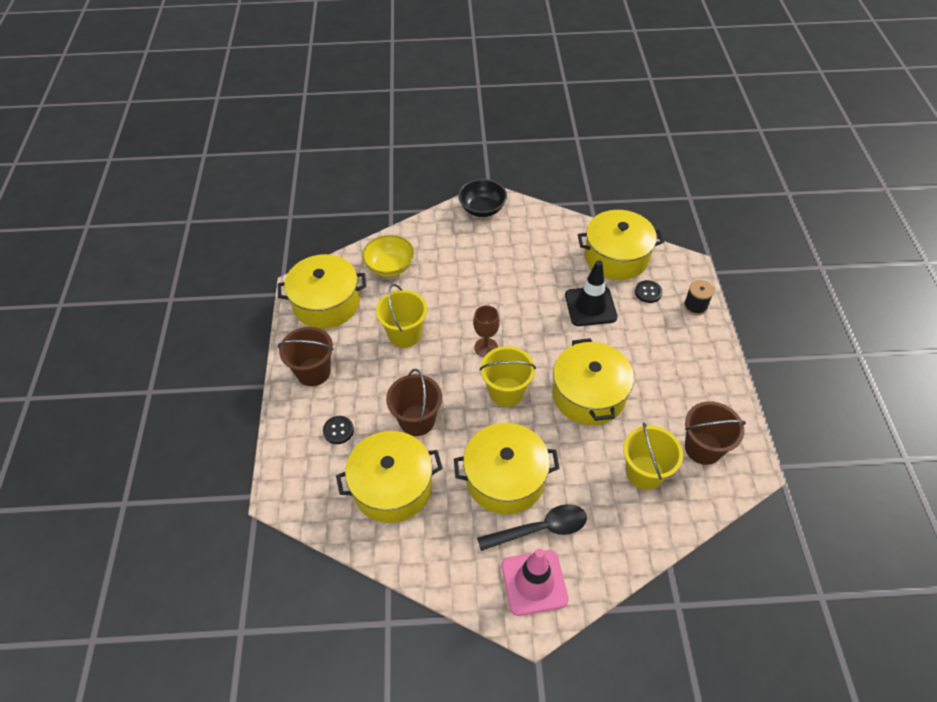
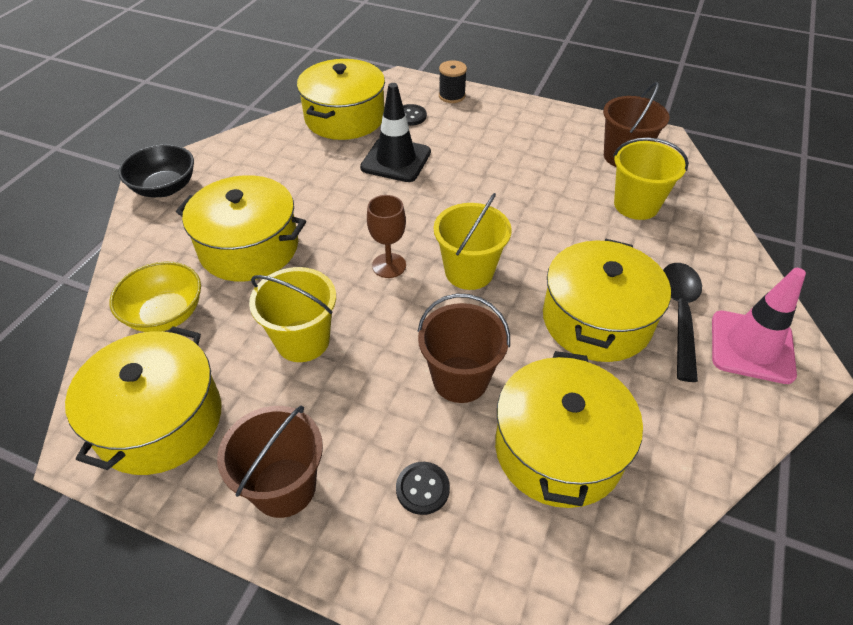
camera: 65 degrees left, 5 degrees down
yellow pot [552,338,634,425] -> yellow pot moved to [176,175,306,282]

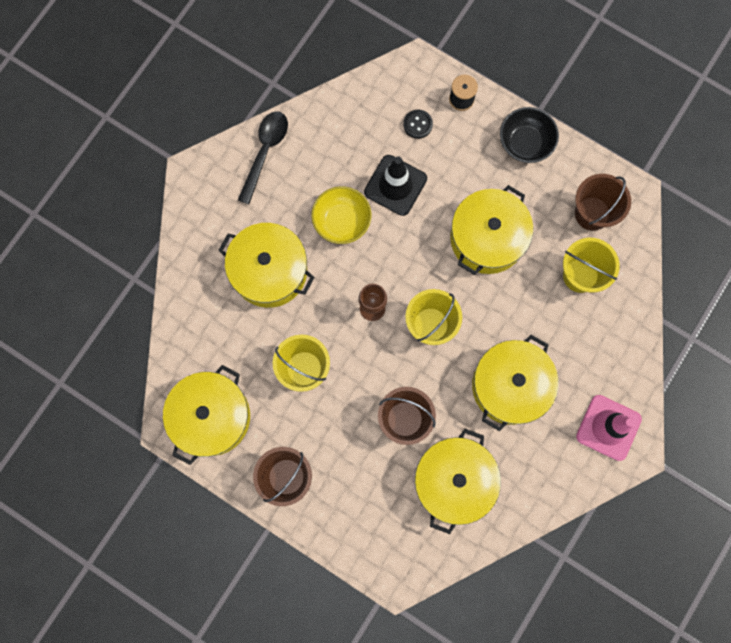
camera: 10 degrees right, 30 degrees up
yellow bowl [109,261,201,332] -> yellow bowl moved to [311,186,372,244]
black bowl [118,144,194,197] -> black bowl moved to [500,107,559,163]
yellow pot [297,59,385,140] -> yellow pot moved to [450,185,533,275]
black button [396,462,450,515] -> none
black spoon [663,263,702,382] -> black spoon moved to [238,111,288,204]

